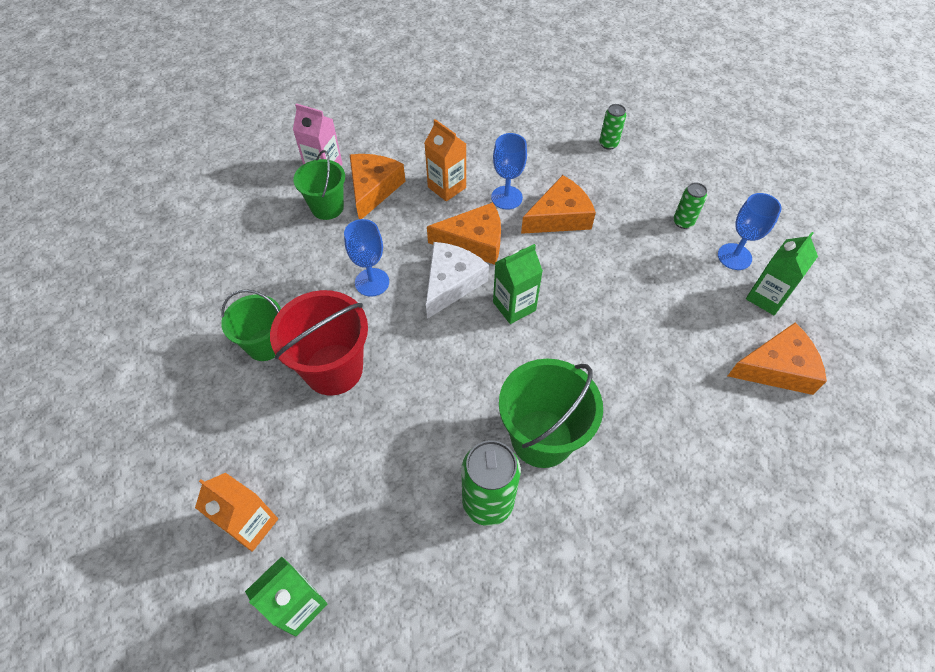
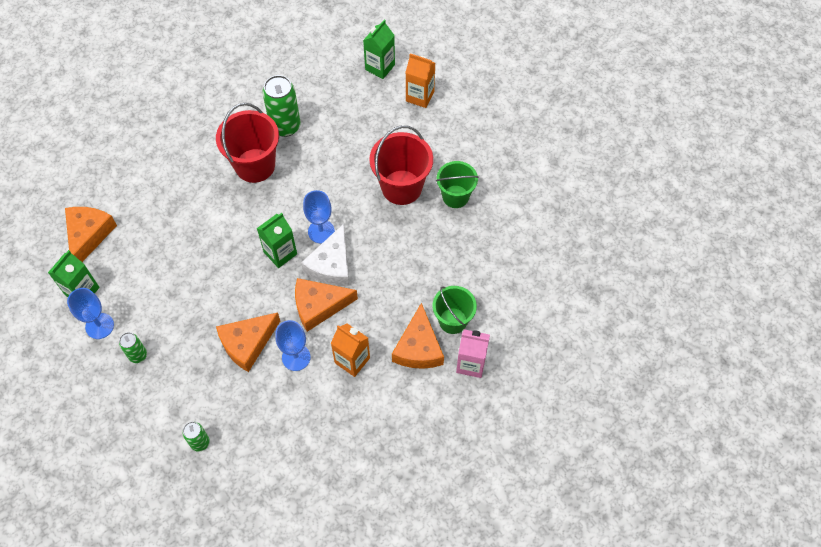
camera: 170 degrees right, 5 degrees up
blue goblet [344,219,389,297] -> blue goblet moved to [303,190,335,244]
green bucket [499,359,603,468] -> red bucket [216,103,279,183]
orange cheese [728,323,827,395] -> orange cheese turned 120 degrees clockwise [65,207,117,262]

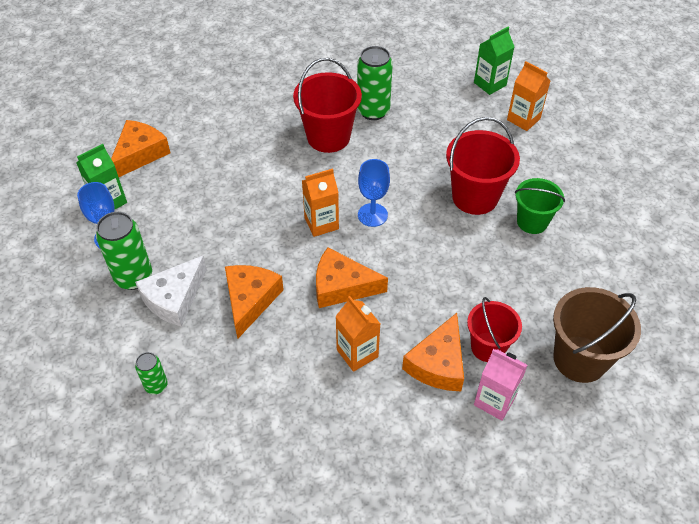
camera: 20 degrees right, 10 degrees down
green can [119,332,147,363] -> green can [96,212,152,290], size x1.82
orange cheese [216,312,280,372] -> orange cheese turned 120 degrees clockwise [225,265,284,339]
green carton [257,213,297,268] -> orange carton [302,168,339,237]
blue goblet [275,320,311,371] -> none
white cheese [301,224,349,286] -> white cheese moved to [135,256,207,327]
green bucket [432,286,477,334] -> red bucket [467,297,522,362]
none -> brown bucket [553,287,641,383]

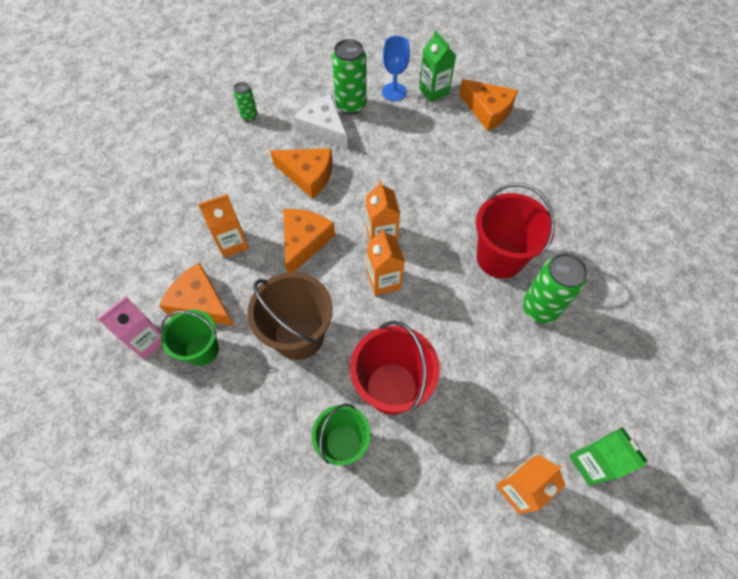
camera: 100 degrees right, 10 degrees up
blue goblet [358,159,390,227] -> orange carton [367,228,405,296]
red bucket [467,297,522,362] -> green bucket [161,310,219,366]
brown bucket [553,287,641,383] -> brown bucket moved to [247,272,333,360]

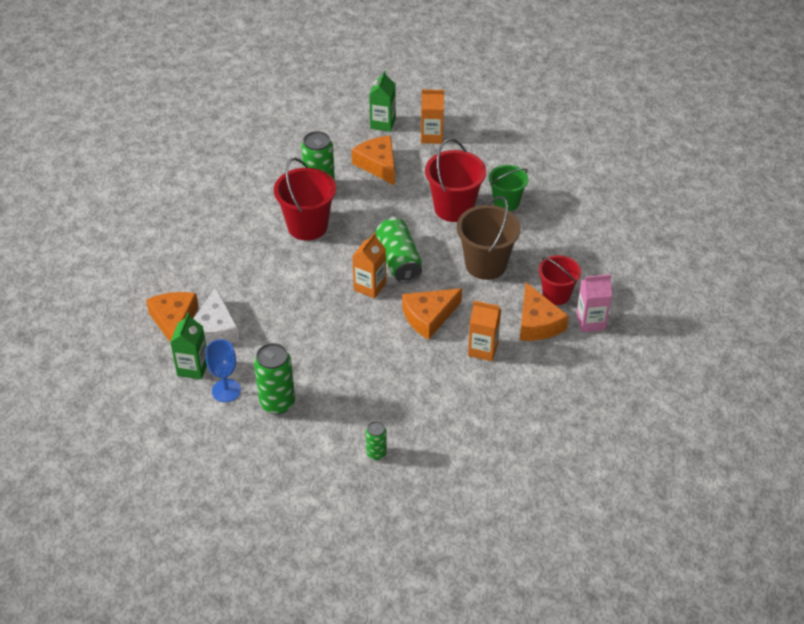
camera: 140 degrees left, 15 degrees down
green bucket [161,310,219,366] -> red bucket [539,255,581,305]
orange cheese [270,148,333,199] -> orange cheese moved to [352,136,395,185]
white cheese [294,94,348,150] -> white cheese moved to [193,287,239,346]
orange carton [367,228,405,296] -> green can [376,217,422,283]

